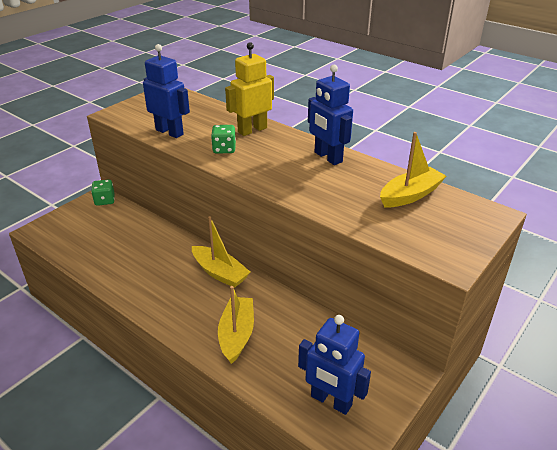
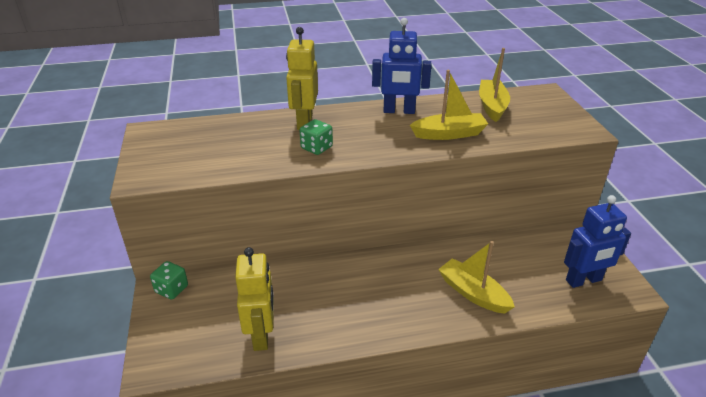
camera: 50 degrees left, 0 degrees up
blue robot [143,44,190,138] -> none
yellow boat [192,216,250,288] -> yellow boat moved to [410,70,488,140]
none -> yellow robot [235,247,274,351]

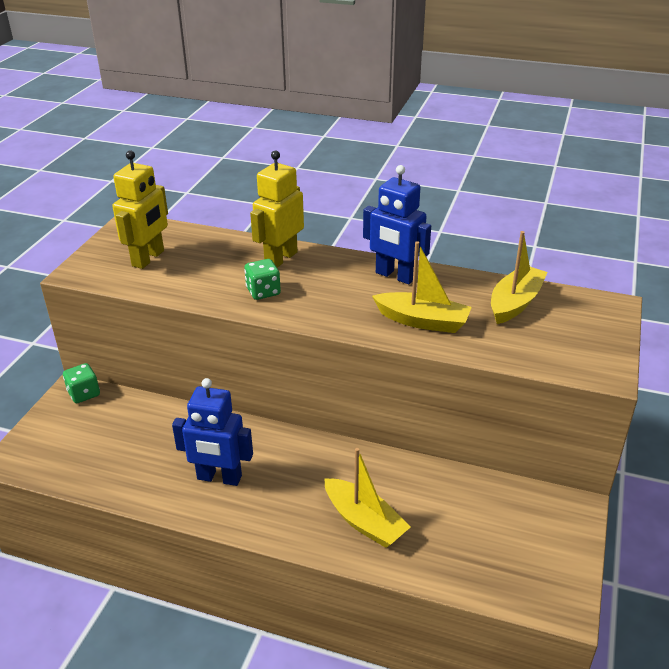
camera: 30 degrees right, 0 degrees up
yellow robot [235,247,274,351] -> yellow robot moved to [112,151,168,269]
yellow boat [438,241,515,314] -> yellow boat turned 150 degrees clockwise [324,448,411,548]
blue robot [564,195,631,288] -> blue robot moved to [172,378,253,486]

